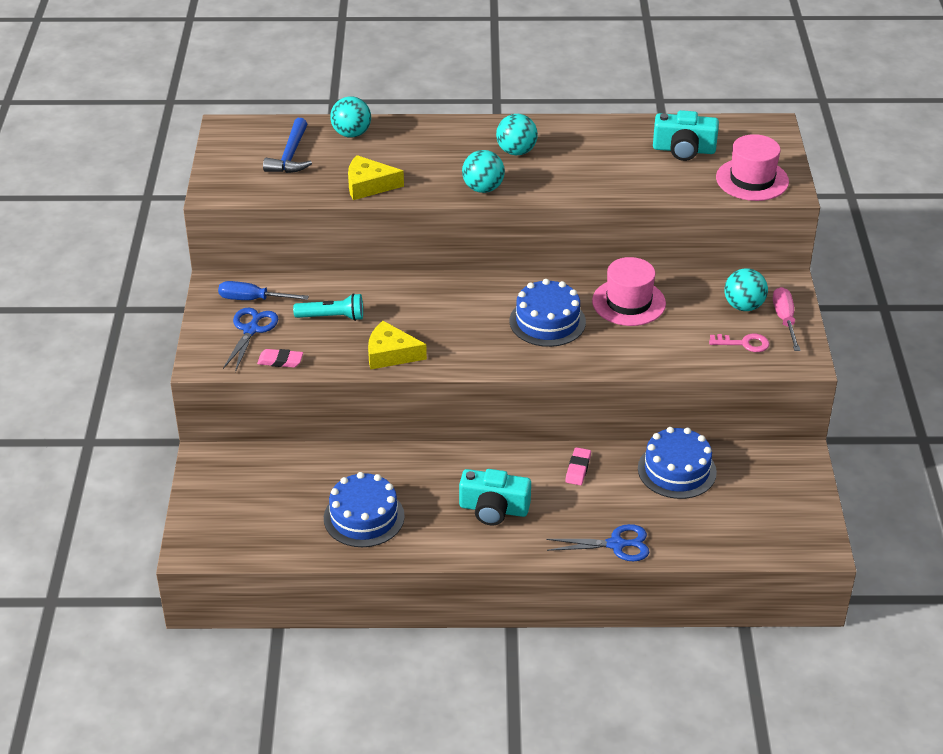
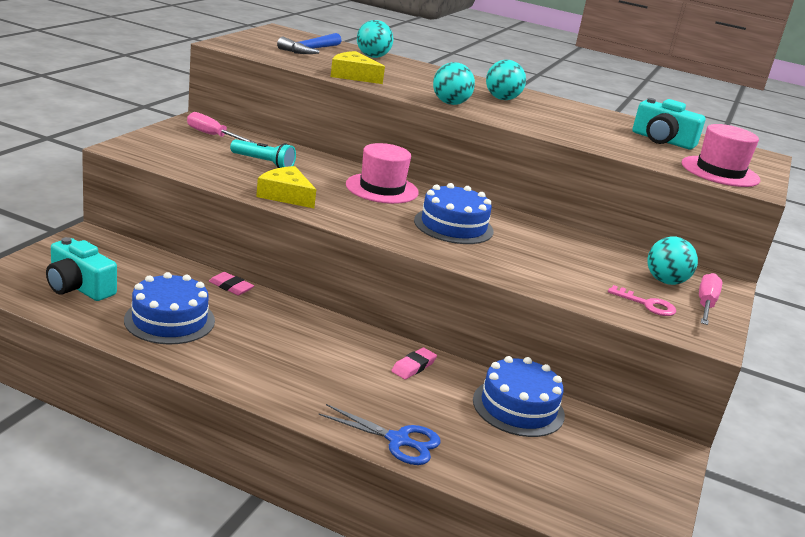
camera: 20 degrees right, 15 degrees down
blue screwdriver [218,281,309,300] -> pink screwdriver [187,112,256,143]
blue scissors [223,308,278,372] -> none
pink eraser [257,349,303,368] -> pink eraser moved to [209,272,254,296]
turquoise camera [459,469,531,525] -> turquoise camera moved to [46,237,117,301]
pink hat [592,257,666,326] -> pink hat moved to [346,143,419,204]

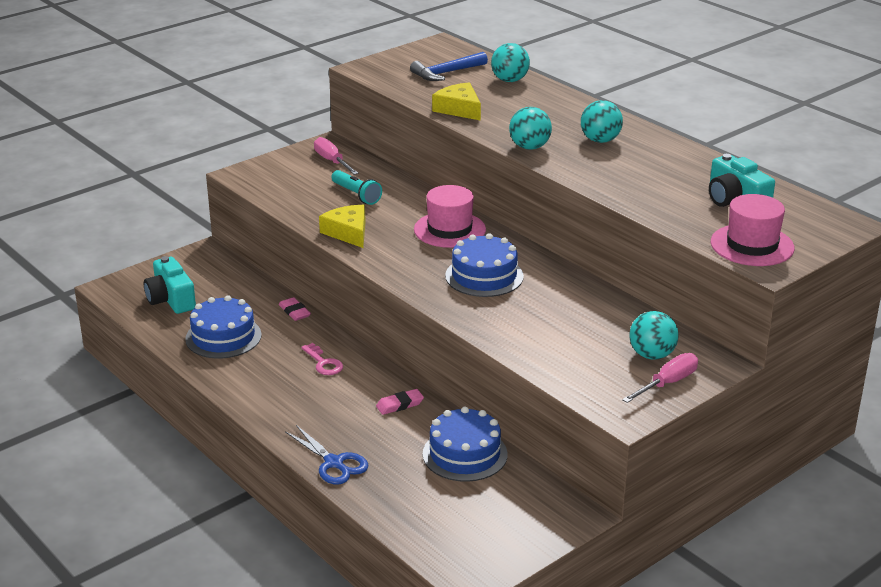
camera: 30 degrees right, 5 degrees up
pink key [608,285,676,316] -> pink key moved to [301,343,343,375]

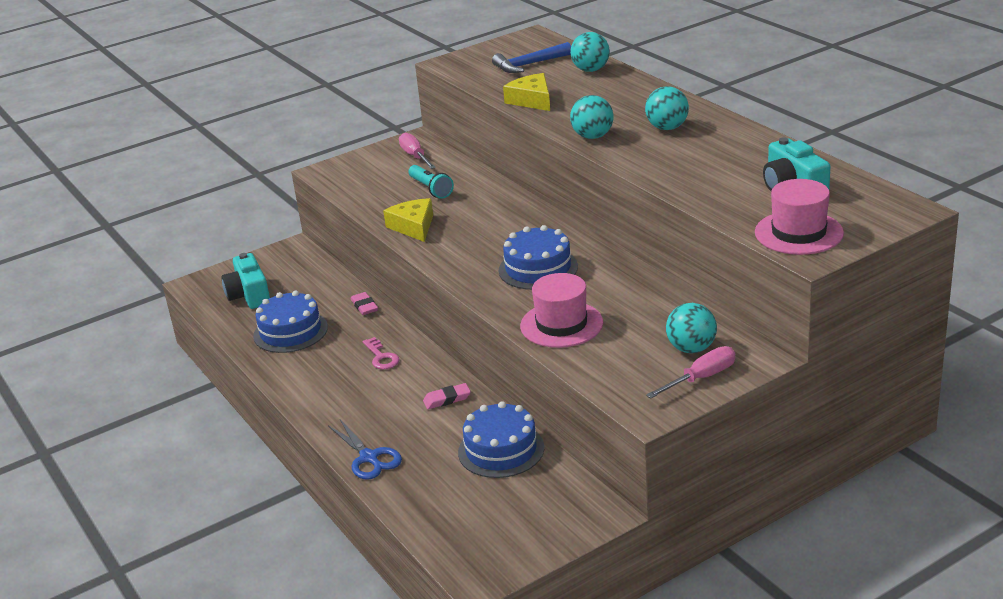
camera: 10 degrees right, 0 degrees up
pink hat [414,185,486,248] -> pink hat moved to [520,273,603,348]

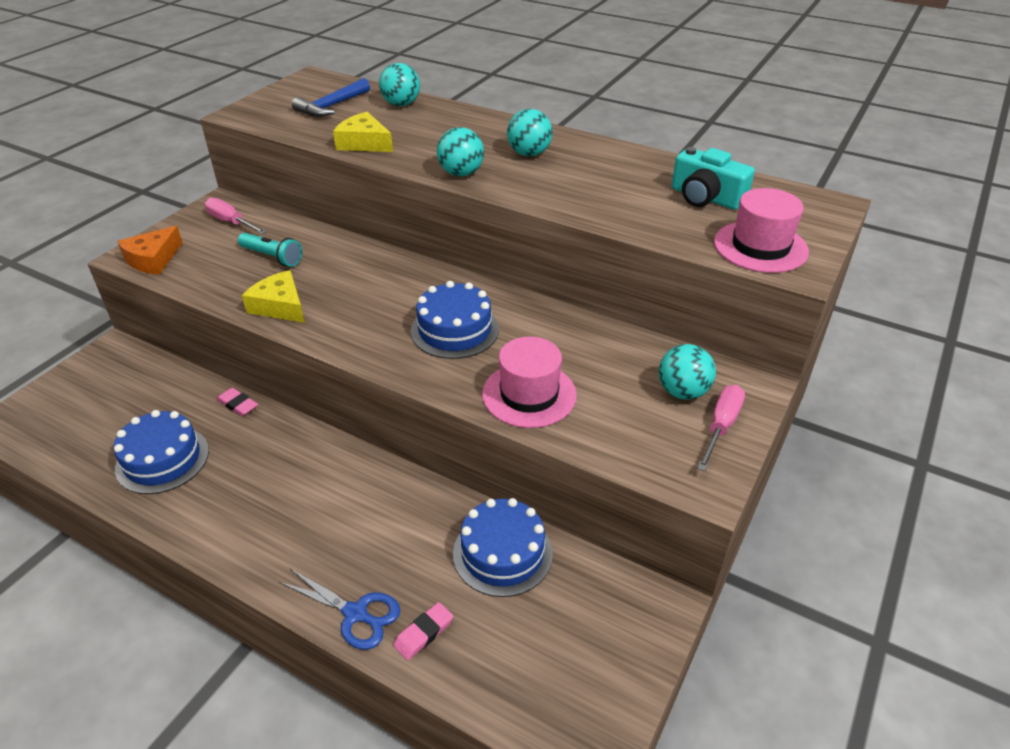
camera: 30 degrees left, 10 degrees up
turquoise camera [221,253,270,309] -> none
pink key [363,337,399,369] -> none
pink eraser [423,383,471,409] -> pink eraser moved to [393,602,453,660]
none -> orange cheese [117,226,183,275]

